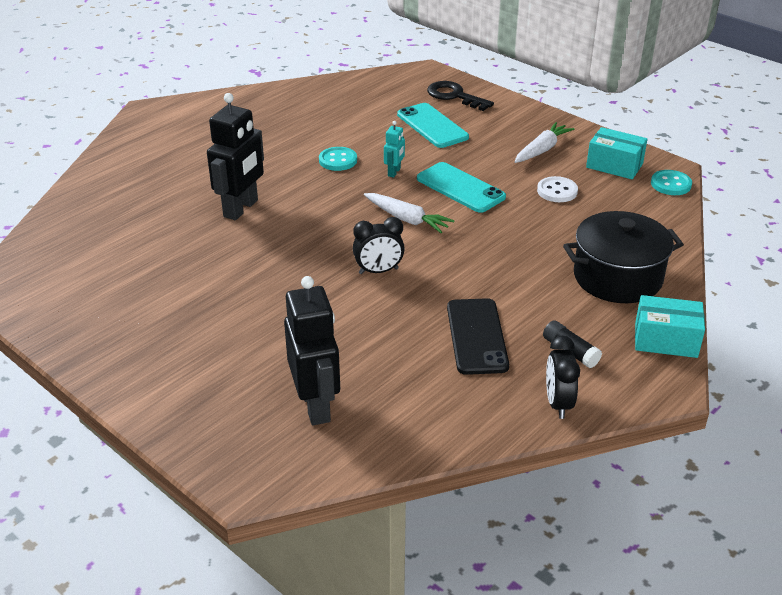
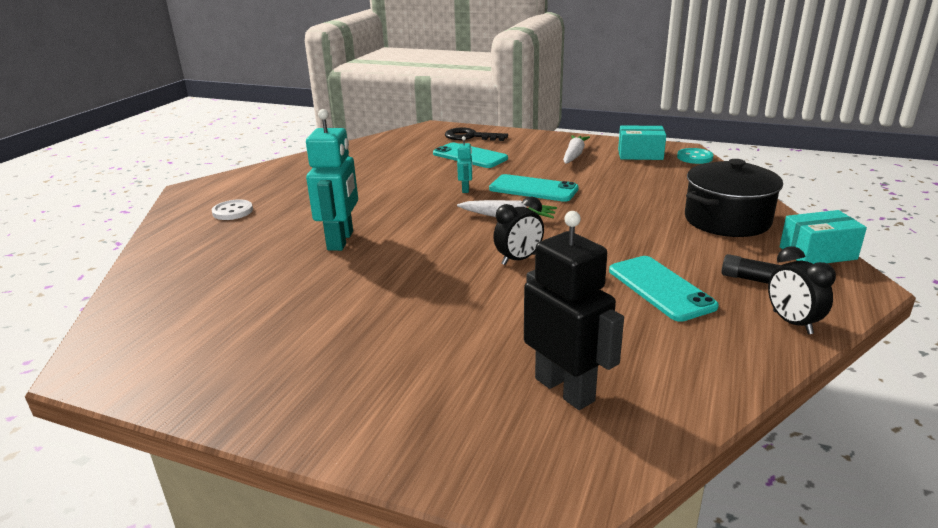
camera: 20 degrees left, 10 degrees down
black robot [207,93,264,220] -> turquoise robot [306,109,358,251]
turquoise button [319,147,357,171] -> none
black phone [447,298,509,375] -> turquoise phone [609,256,719,322]
white button [537,176,578,202] -> white button moved to [212,199,253,220]

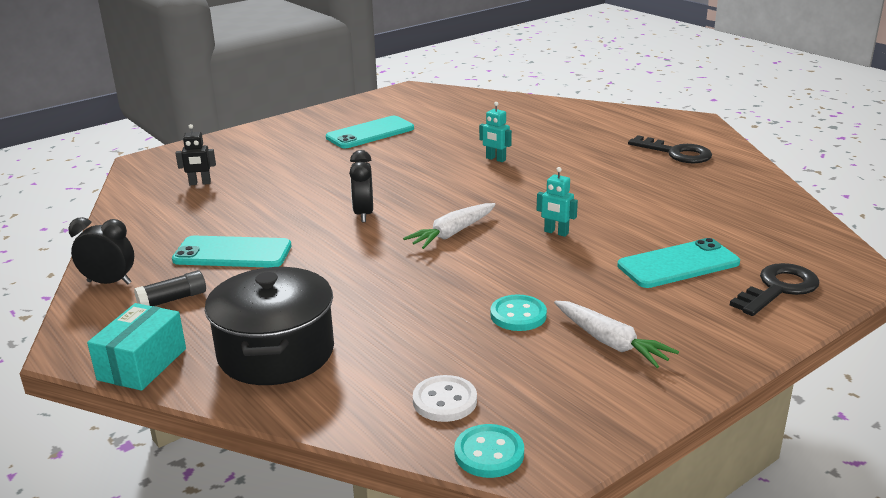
camera: 120 degrees right, 0 degrees up
white button [212,199,253,220] -> white button moved to [413,375,477,422]
turquoise robot [306,109,358,251] -> turquoise robot [479,102,512,162], size x0.48
turquoise phone [489,174,579,202] -> turquoise phone moved to [326,116,414,148]
black robot [524,211,624,410] -> black robot [176,124,216,185], size x0.48
turquoise box [618,125,666,160] -> none
none -> turquoise button [490,294,547,331]
none -> black key [628,135,712,163]

